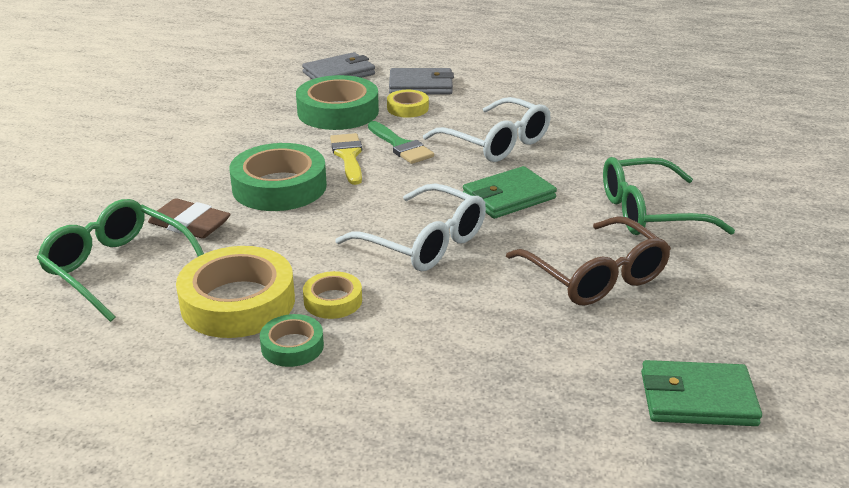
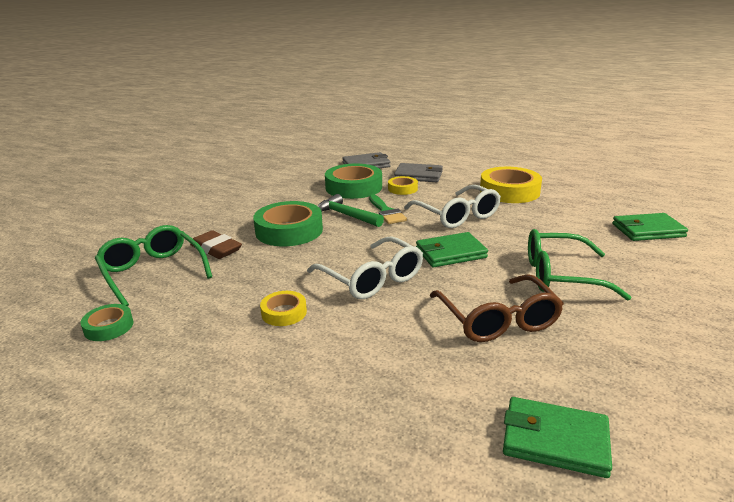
camera: 15 degrees right, 5 degrees down
yellow tape [176,246,295,338] -> yellow tape moved to [480,167,542,203]
green tape [260,314,324,367] -> green tape moved to [80,304,134,341]
yellow brush [330,133,362,185] -> green hammer [318,194,384,227]
none -> green wallet [612,213,688,241]

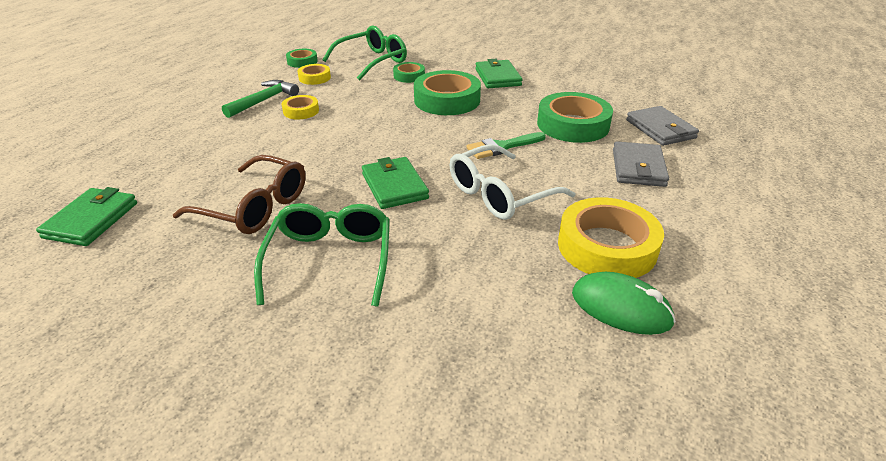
camera: 85 degrees right, 10 degrees up
brown eraser [190,230,242,259] -> green tape [393,62,425,83]
white glasses [307,237,423,299] -> none
green hammer [318,194,384,227] -> green hammer moved to [222,80,299,118]
yellow tape [388,176,418,195] -> yellow tape moved to [298,64,331,85]
brown glasses [430,274,564,342] -> brown glasses turned 135 degrees counterclockwise [173,155,306,234]
green wallet [612,213,688,241] -> green wallet moved to [475,59,523,88]
none -> green mouse [572,272,676,335]

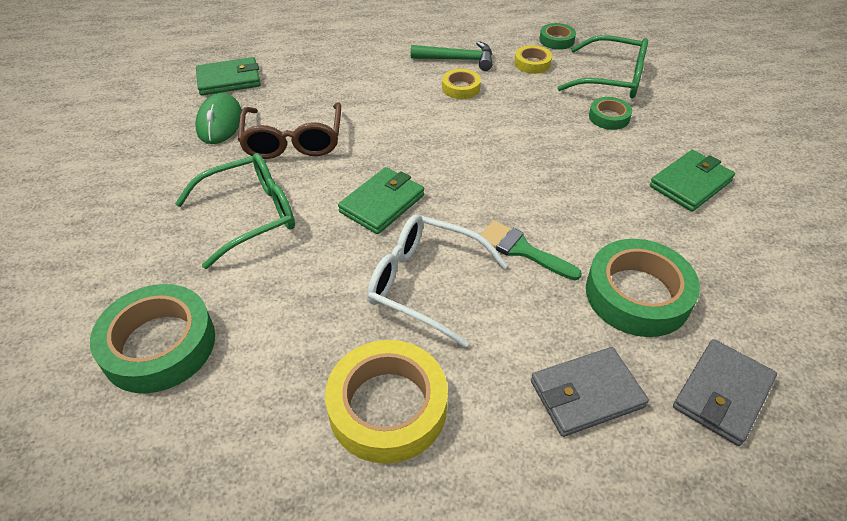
camera: 60 degrees right, 10 degrees up
green tape [414,70,481,115] -> green tape moved to [90,284,215,393]
green mouse [572,272,676,335] -> green mouse moved to [196,93,242,144]

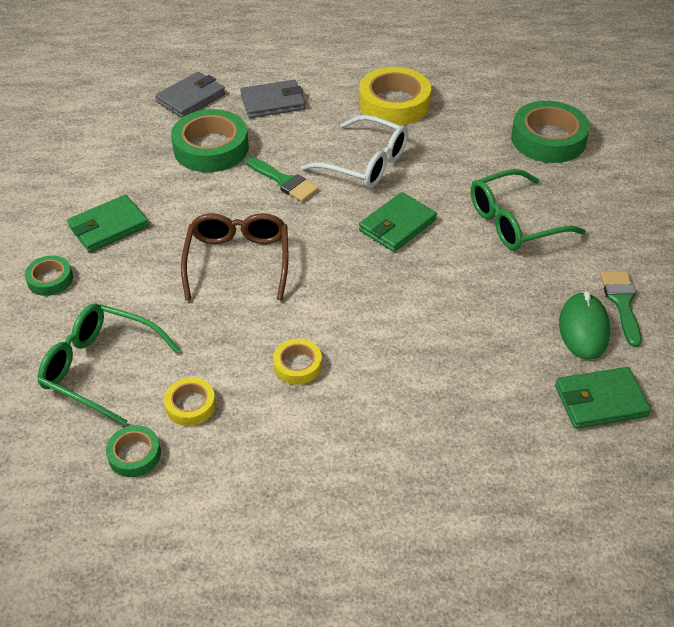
camera: 175 degrees left, 0 degrees up
brown glasses [238,102,341,159] -> brown glasses moved to [181,213,289,300]
green hammer [411,41,492,71] -> none
green tape [589,97,632,130] -> green tape moved to [25,255,73,296]
none -> green brush [600,271,642,347]

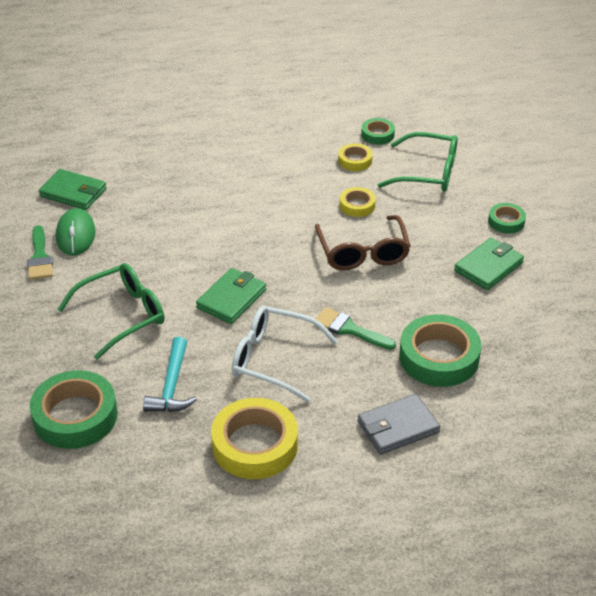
camera: 170 degrees right, 5 degrees down
grey wallet [155,72,225,118] -> none
yellow tape [273,339,322,385] -> yellow tape moved to [340,187,376,217]
green wallet [555,367,651,429] -> green wallet turned 45 degrees clockwise [39,169,107,210]
none -> turquoise hammer [143,337,197,412]

